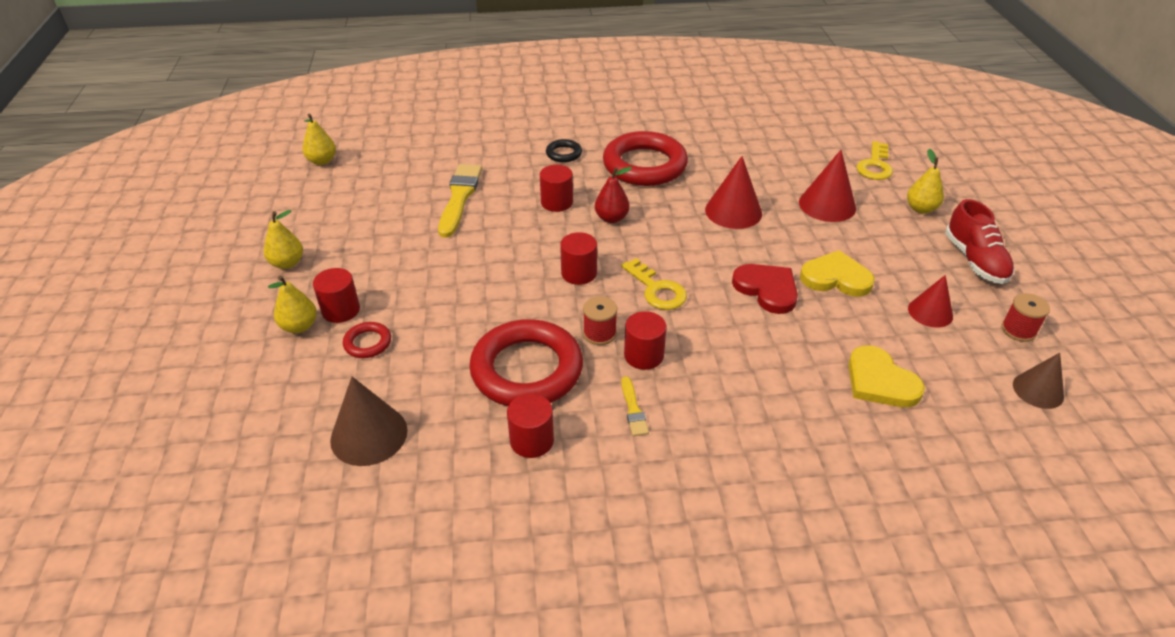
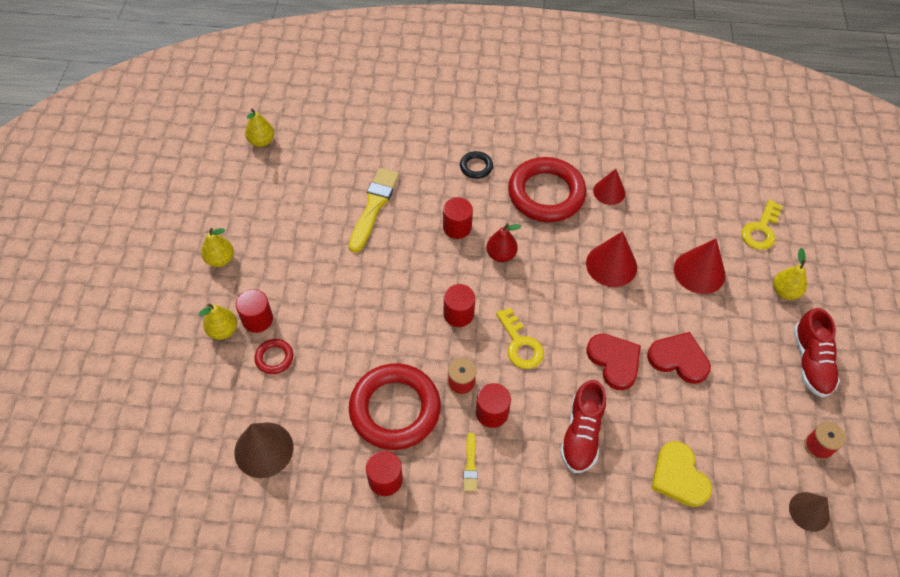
camera: 10 degrees right, 15 degrees up
yellow heart [800,250,875,296] -> red heart [647,332,711,384]
red cone [908,275,953,328] -> red cone moved to [593,169,625,205]
none -> red shoe [560,380,606,473]

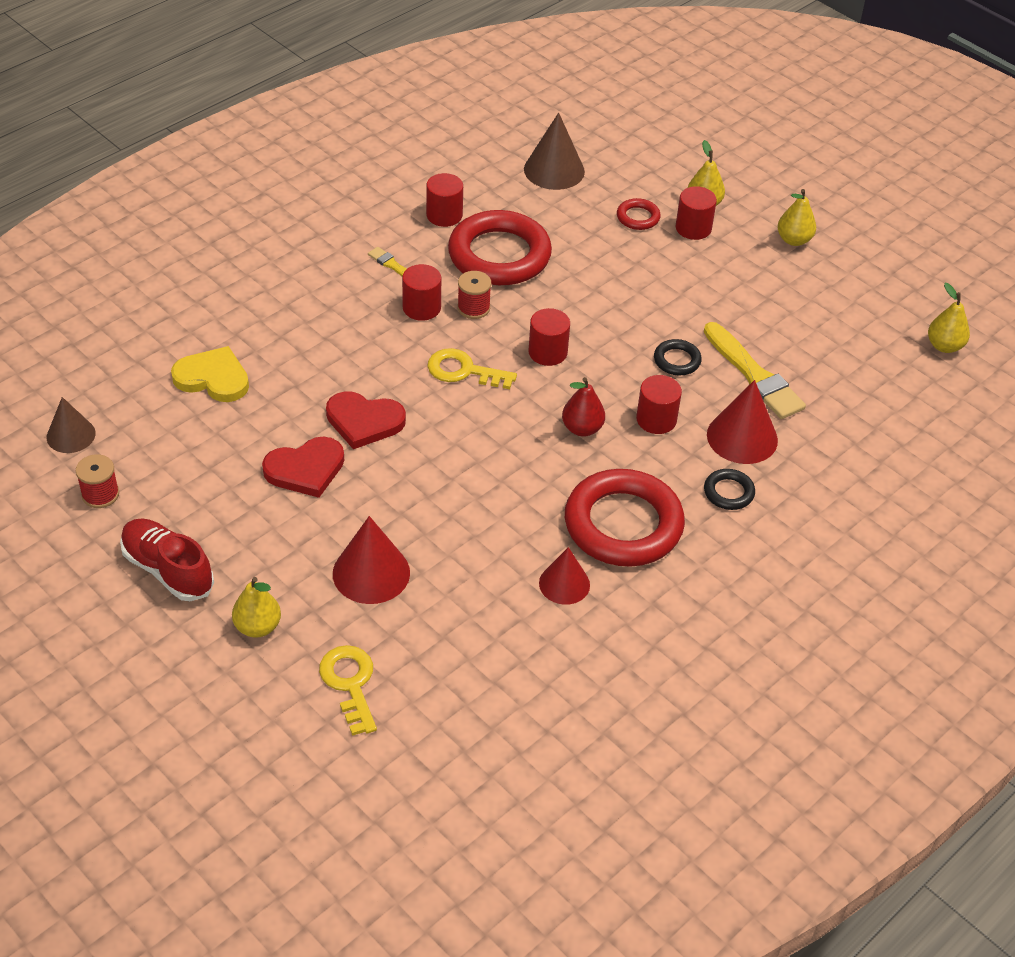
camera: 130 degrees right, 10 degrees down
red shoe [560,380,606,473] -> none
red cone [586,231,637,287] -> red cone moved to [707,380,778,464]
none -> black ring [654,339,702,375]

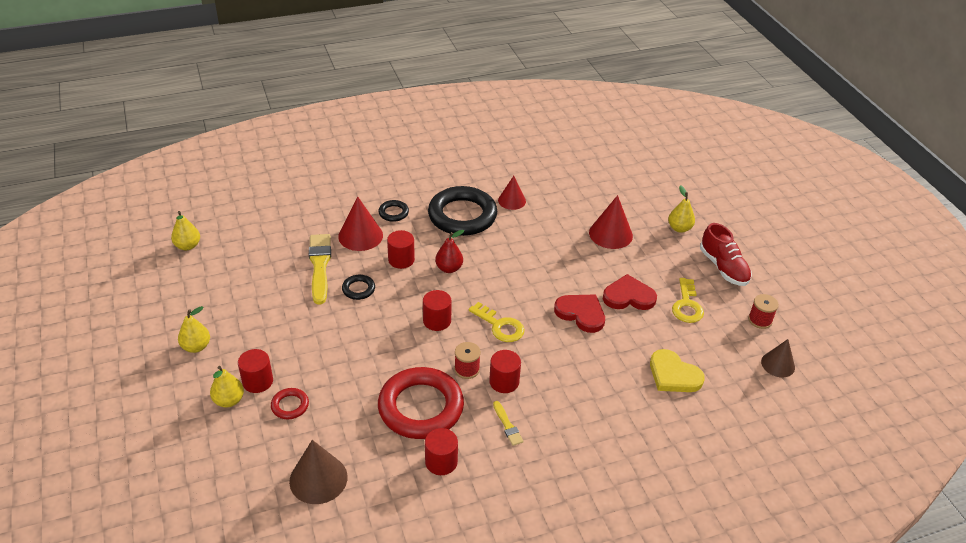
camera: 155 degrees left, 5 degrees down
yellow key [319,645,377,736] -> yellow key moved to [672,278,704,323]
red ring [565,469,685,567] -> black ring [428,186,497,236]

